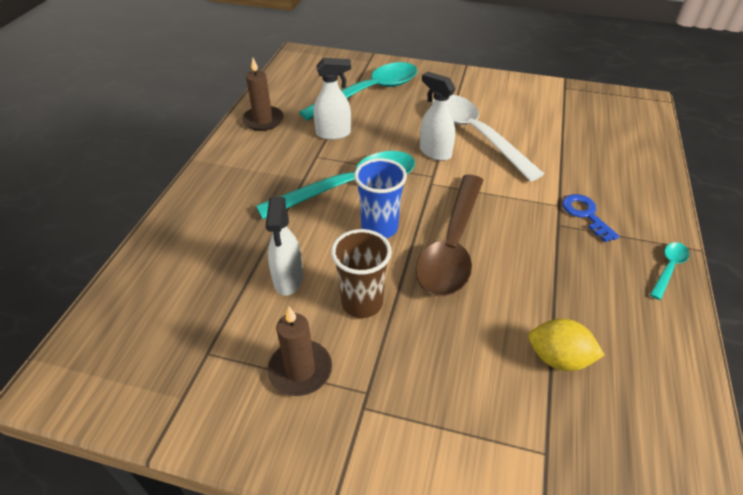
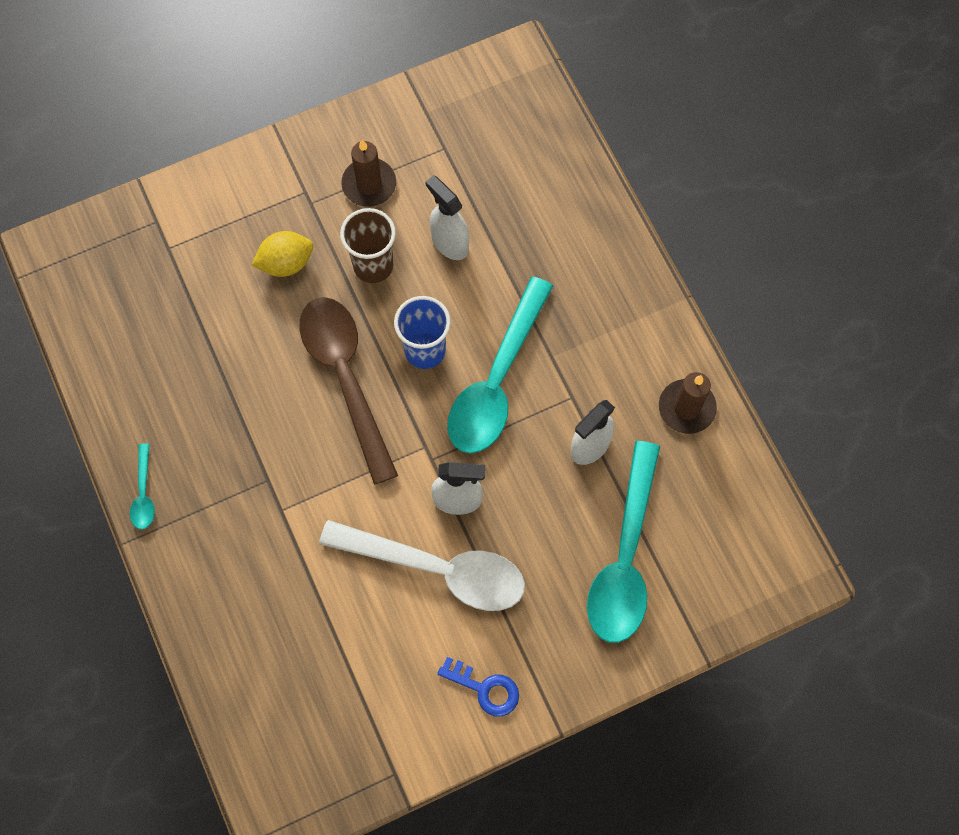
camera: 140 degrees right, 25 degrees up
yellow lemon [528,319,605,371] -> yellow lemon moved to [252,231,313,277]
blue key [562,194,620,242] -> blue key moved to [437,657,519,717]

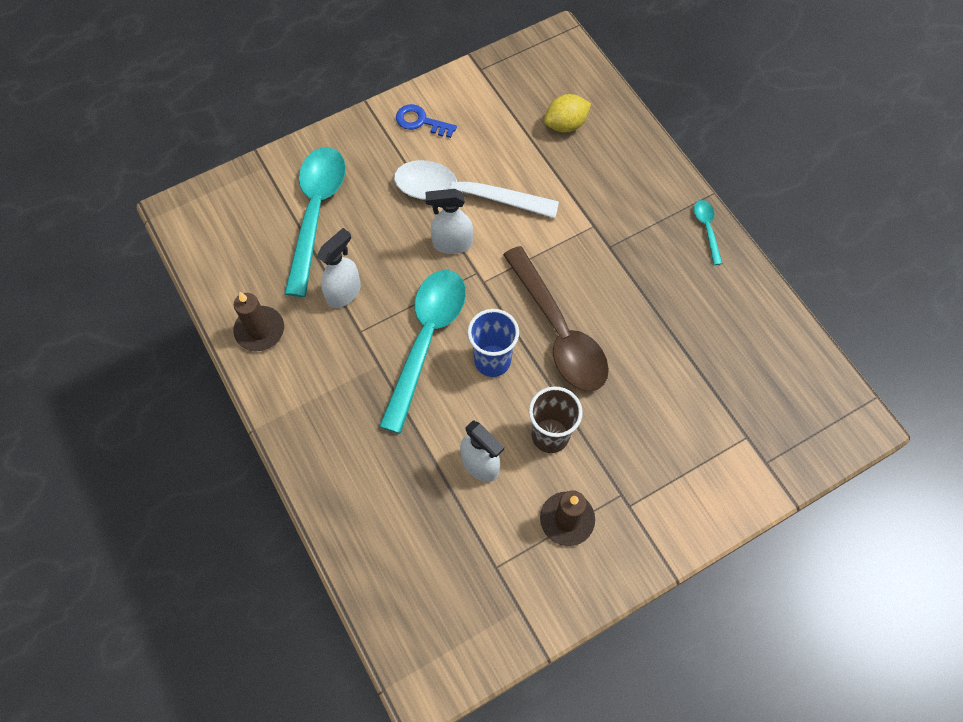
camera: 175 degrees right, 5 degrees down
yellow lemon [252,231,313,277] -> yellow lemon moved to [544,94,591,133]

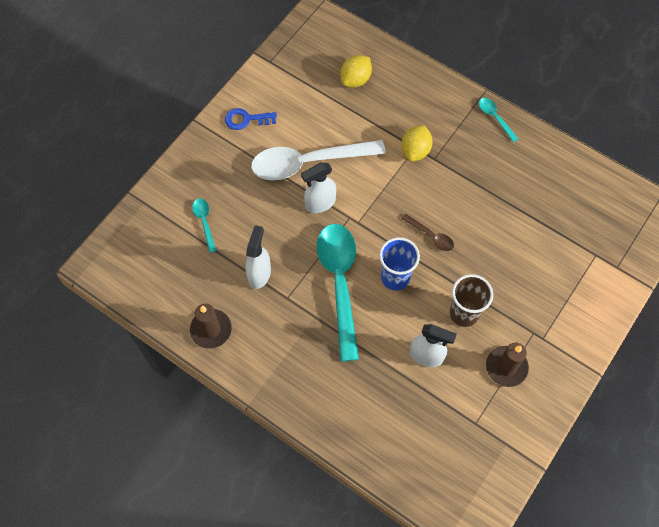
camera: 25 degrees left, 0 degrees up
turquoise spoon [284,147,346,297] -> turquoise spoon [192,198,217,253], size x0.43
brown spoon [503,246,609,391] -> brown spoon [401,214,454,251], size x0.43
none -> yellow lemon [401,125,433,162]

